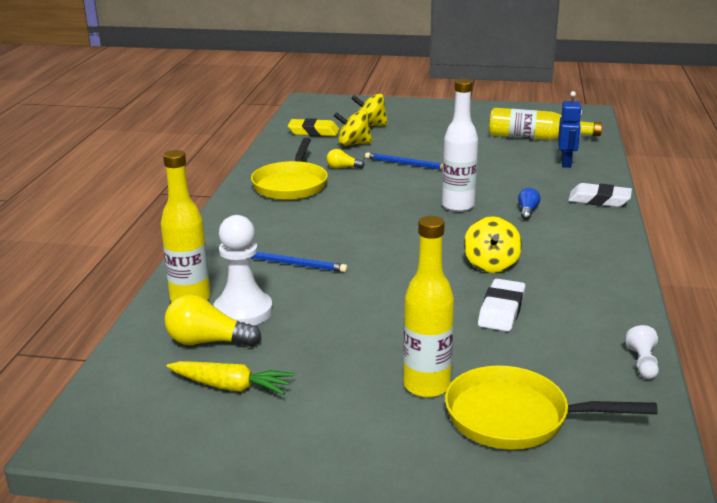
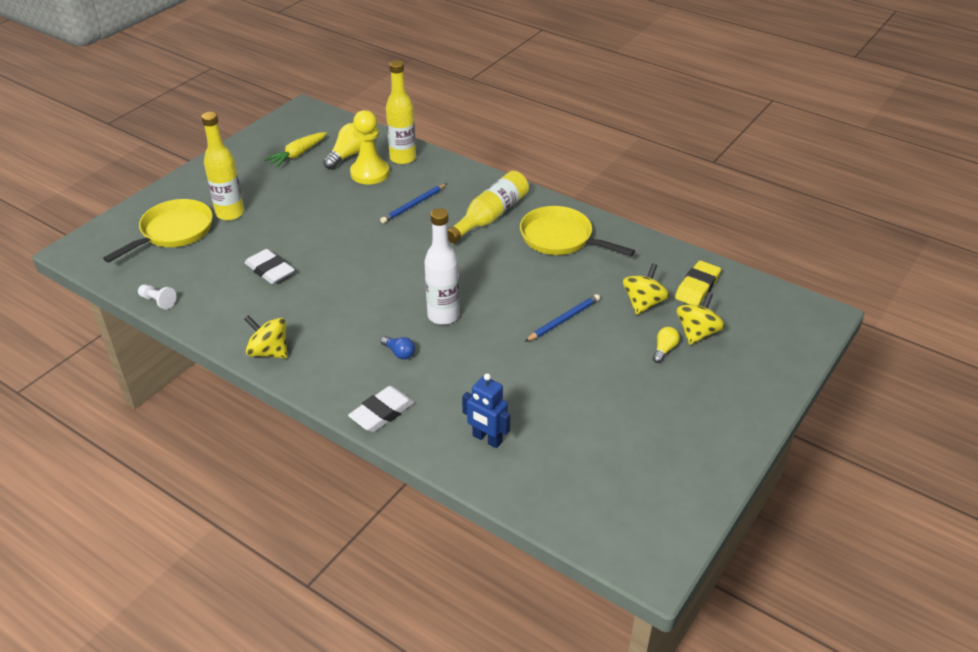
camera: 115 degrees right, 15 degrees up
white pawn [213,215,273,326] -> yellow pawn [350,110,389,184]
yellow light bulb [327,149,365,169] -> yellow light bulb moved to [653,327,680,363]
yellow spinning top [464,216,522,273] -> yellow spinning top moved to [244,315,288,358]
yellow bottle [489,108,602,140] -> yellow bottle moved to [448,171,529,243]

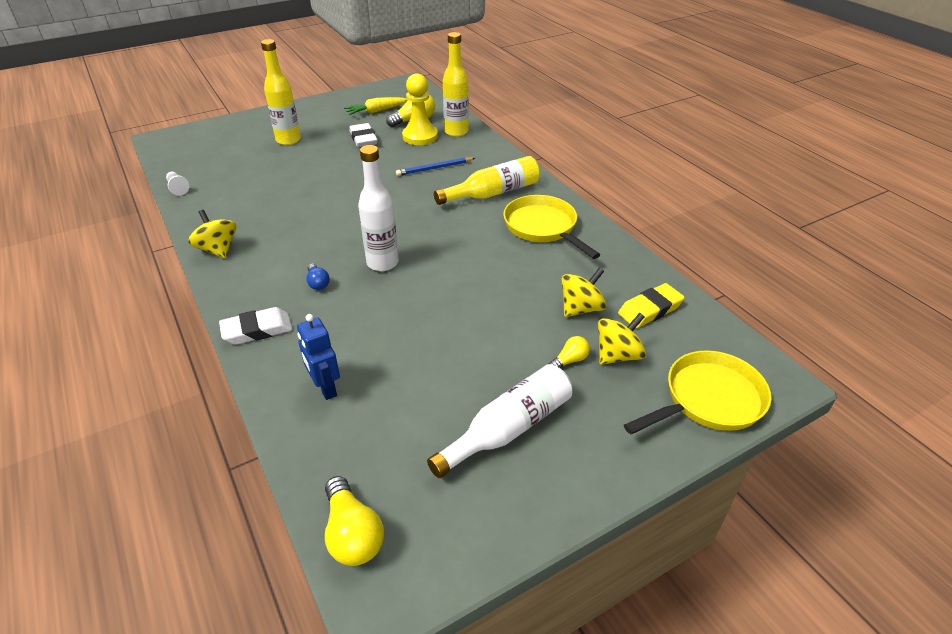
camera: 25 degrees right, 0 degrees up
yellow pan [103,199,213,263] -> yellow pan moved to [624,350,772,434]
white eraser [245,249,295,284] -> white eraser moved to [349,123,378,147]
blue pencil [525,294,600,342] -> none
none -> yellow light bulb [325,476,384,566]
none -> white bottle [427,364,572,478]

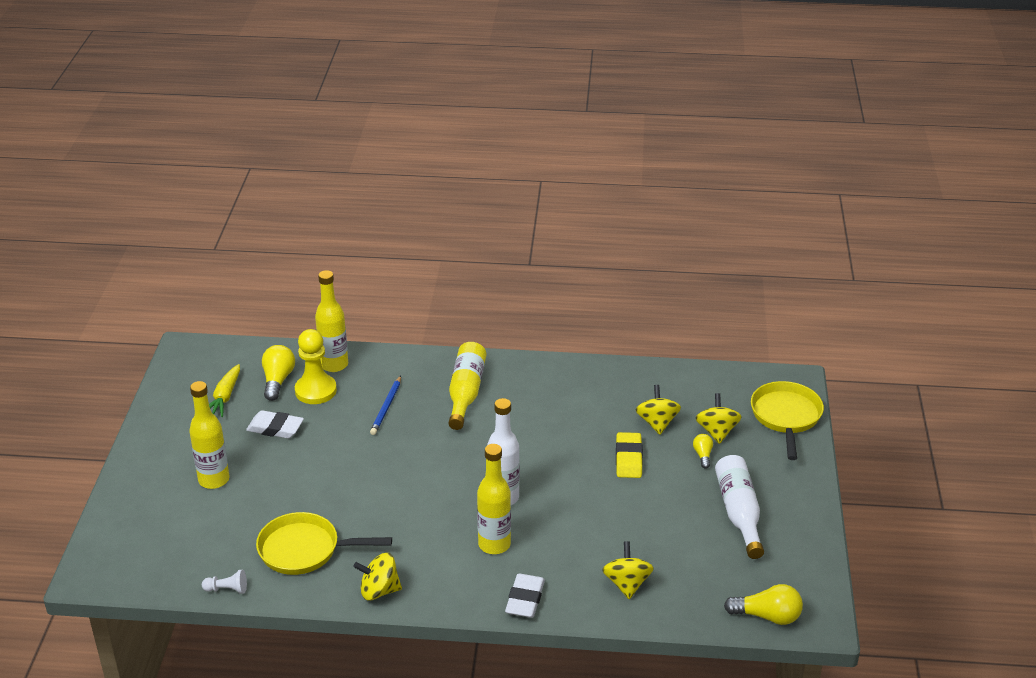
camera: 55 degrees left, 5 degrees down
blue robot [297,314,340,400] -> yellow spinning top [602,541,654,599]
blue light bulb [306,264,330,290] -> yellow bottle [477,444,511,554]
yellow pan [503,195,600,259] -> yellow pan moved to [256,512,392,575]
yellow eraser [618,283,685,328] -> yellow eraser moved to [616,432,643,478]

